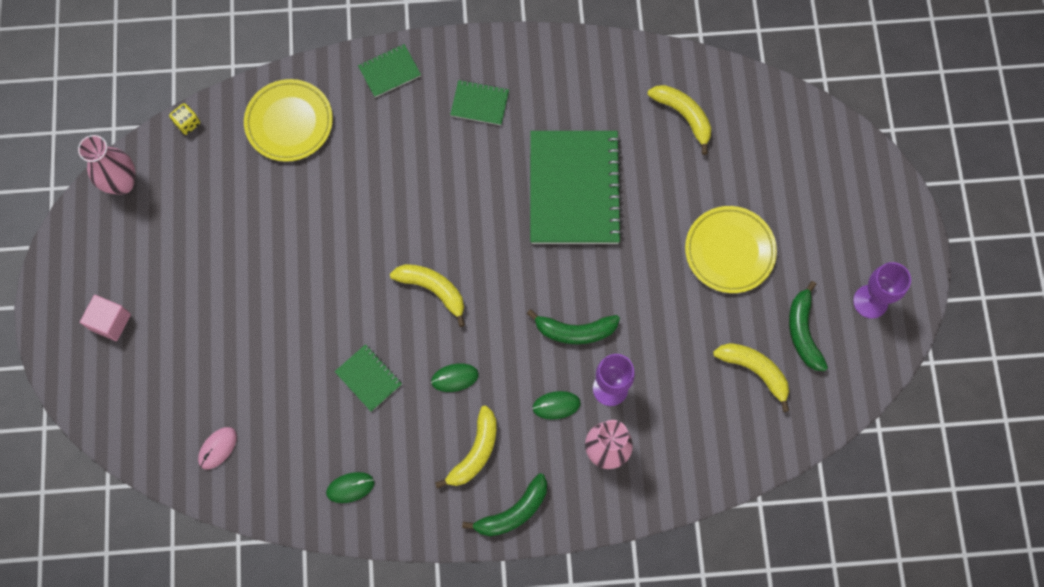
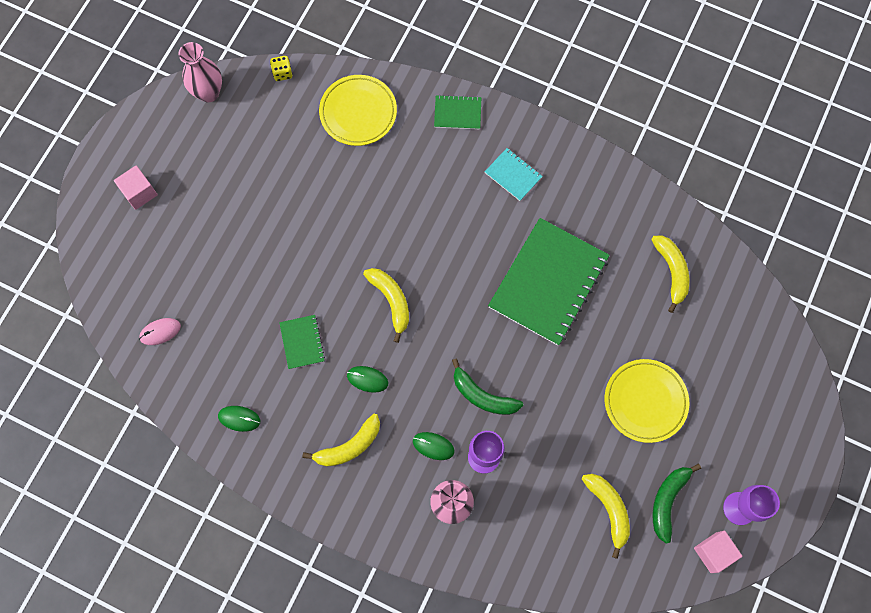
camera: 30 degrees right, 0 degrees up
green notebook [450,80,509,125] -> turquoise notebook [485,148,543,201]
green banana [462,473,547,536] -> none
none -> pink cube [694,531,742,573]

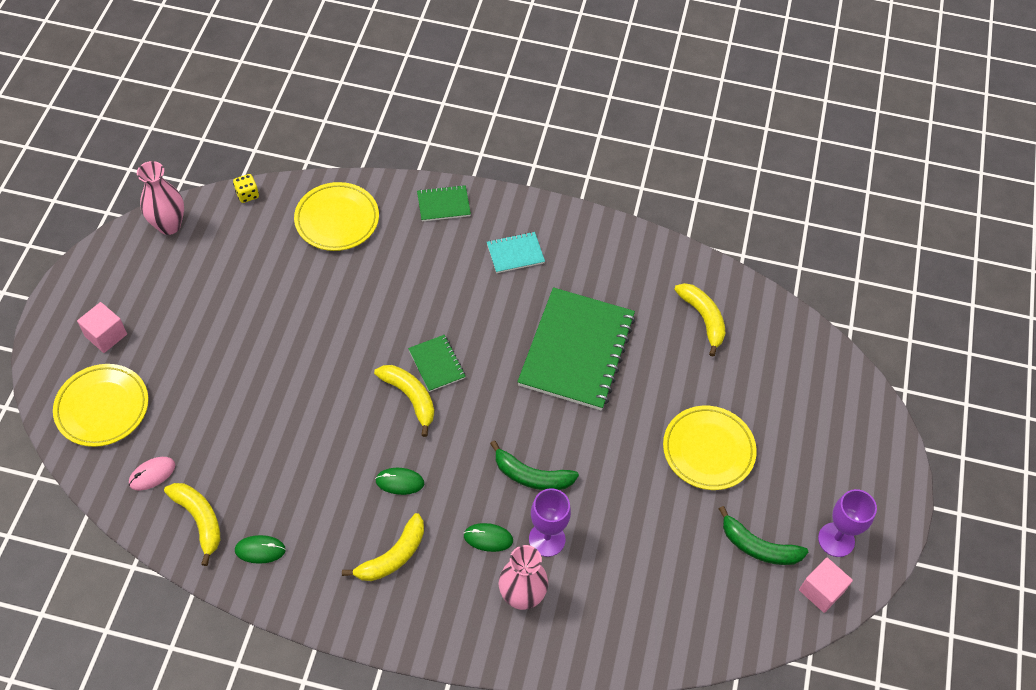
camera: 15 degrees left, 15 degrees down
green notebook [279,315,325,369] -> green notebook moved to [408,335,466,392]
turquoise notebook [485,148,543,201] -> turquoise notebook turned 45 degrees counterclockwise [487,232,545,273]
yellow banana [582,474,630,559] -> yellow banana moved to [164,483,220,566]
green banana [652,464,701,544] -> green banana turned 75 degrees counterclockwise [719,506,808,565]
none -> yellow plate [53,364,149,447]

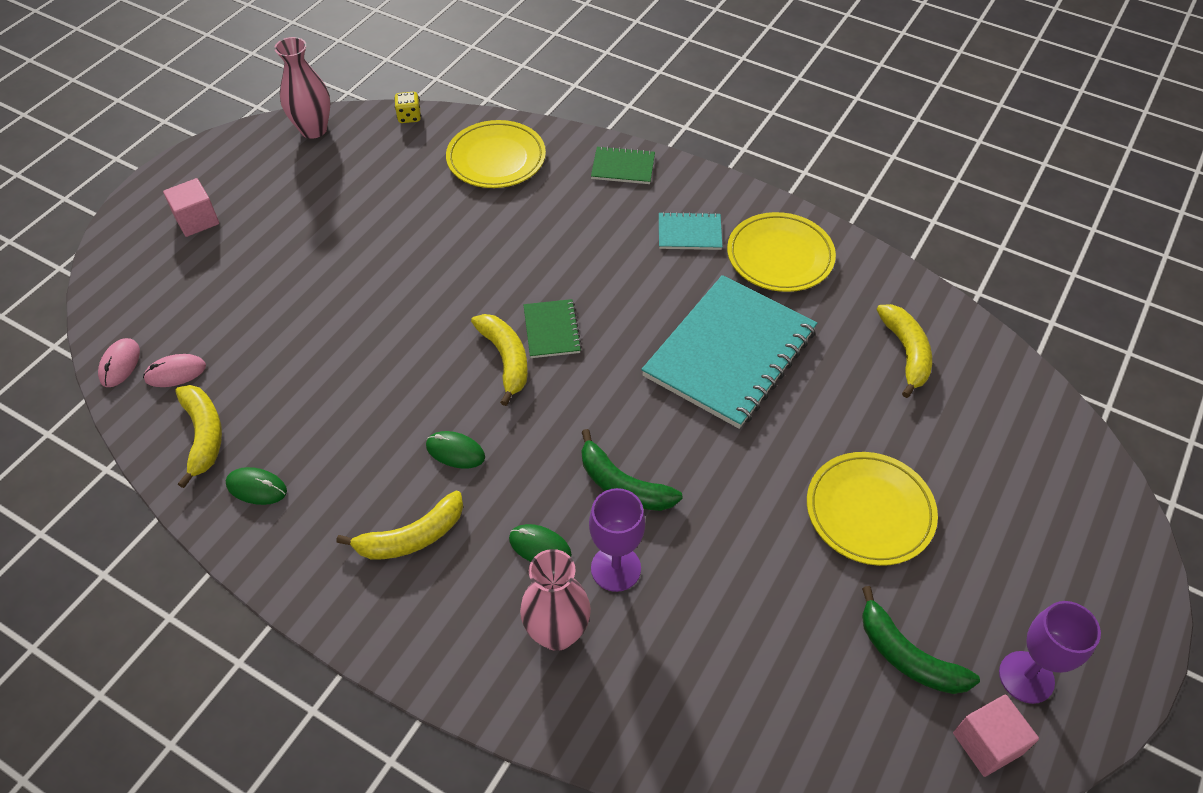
camera: 20 degrees right, 5 degrees down
yellow plate [53,364,149,447] -> yellow plate moved to [727,212,836,292]
green notebook [517,287,635,410] -> turquoise notebook [641,275,817,429]
none -> pink mouse [98,338,140,387]

